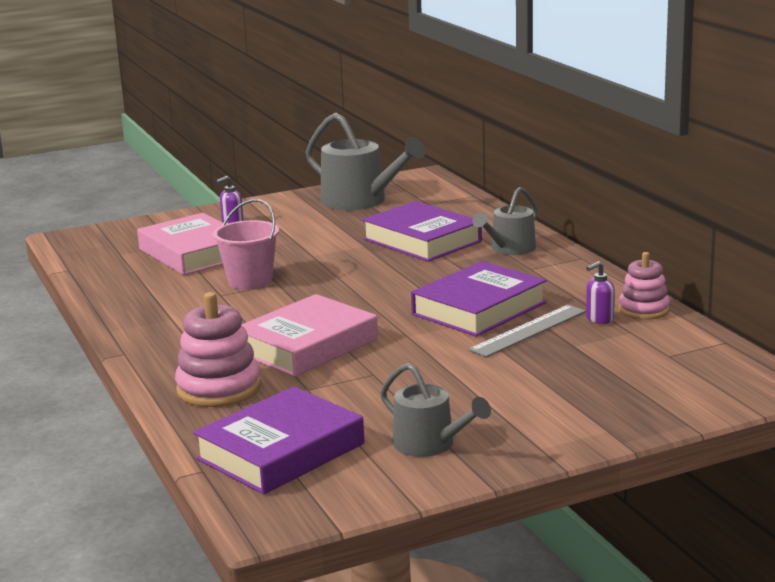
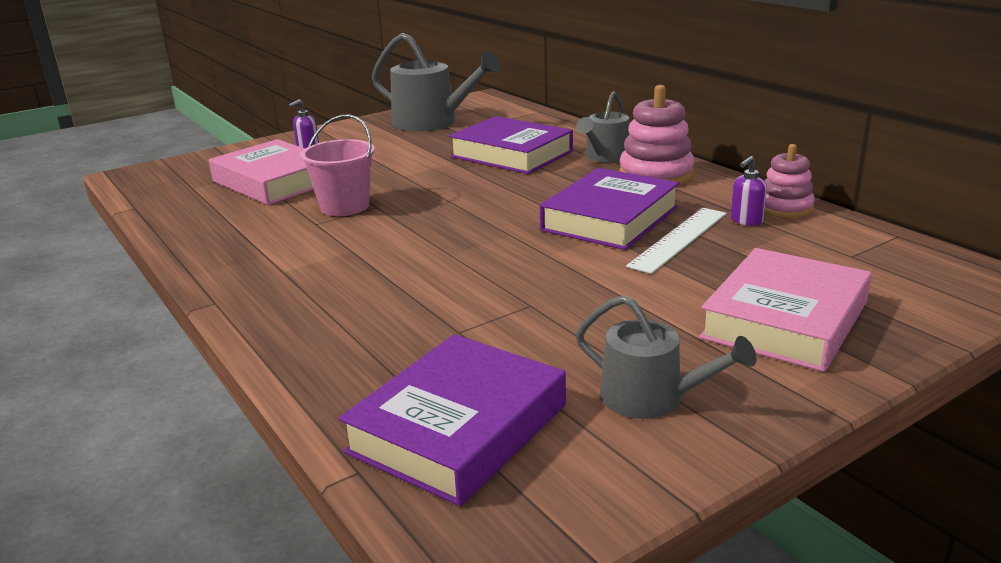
camera: 10 degrees left, 5 degrees up
pink stacking toy [175,292,261,407] -> pink stacking toy moved to [619,85,695,185]
pink book [241,294,378,377] -> pink book moved to [699,248,872,372]
grey ruler [468,305,586,358] -> white ruler [626,208,727,274]

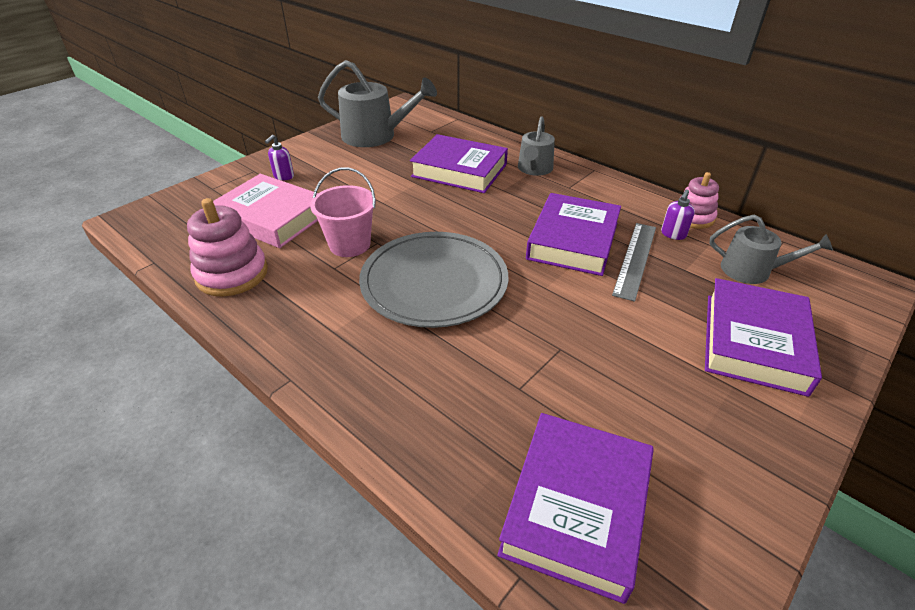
camera: 15 degrees left, 15 degrees up
grey watering can [576,295,756,419] -> grey watering can moved to [709,215,833,284]
pink stacking toy [619,85,695,185] -> pink stacking toy moved to [187,198,268,297]
white ruler [626,208,727,274] -> grey ruler [612,223,656,302]
pink book [699,248,872,372] -> purple book [705,278,822,397]
none -> grey plate [359,232,508,328]

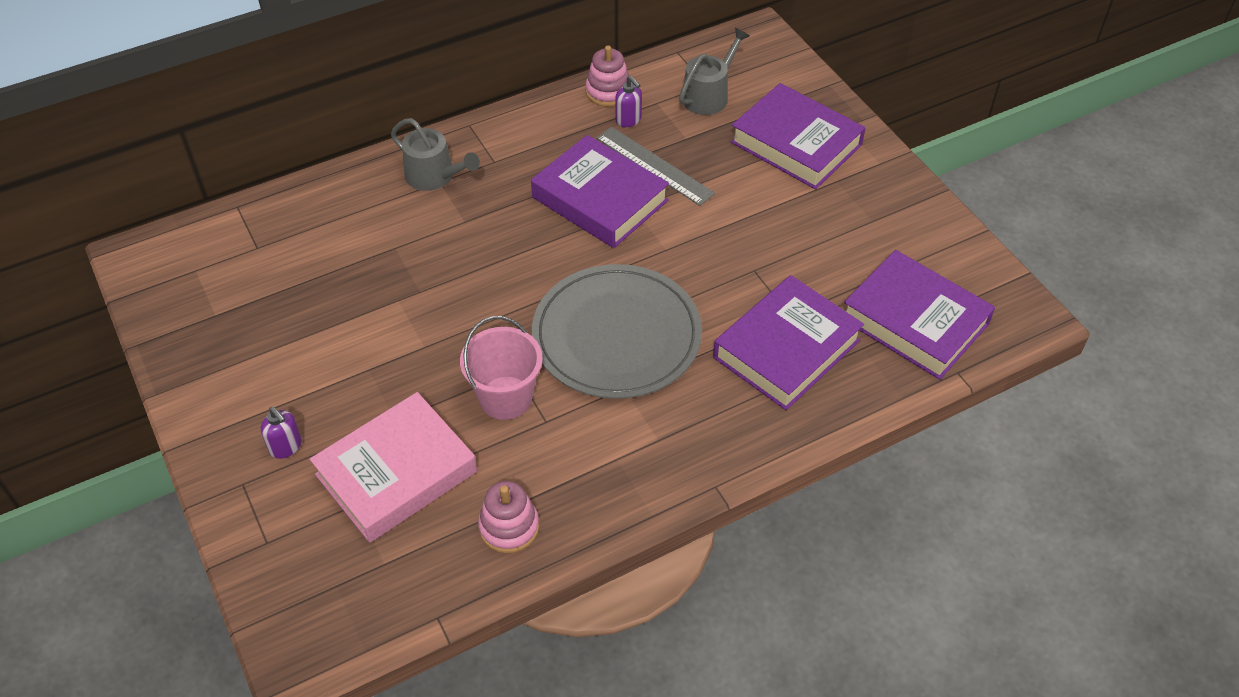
camera: 70 degrees left, 10 degrees up
pink stacking toy [187,198,268,297] -> pink stacking toy [478,481,539,553], size x0.66
grey watering can [318,60,437,147] -> none
purple book [410,134,508,193] -> purple book moved to [713,275,864,410]

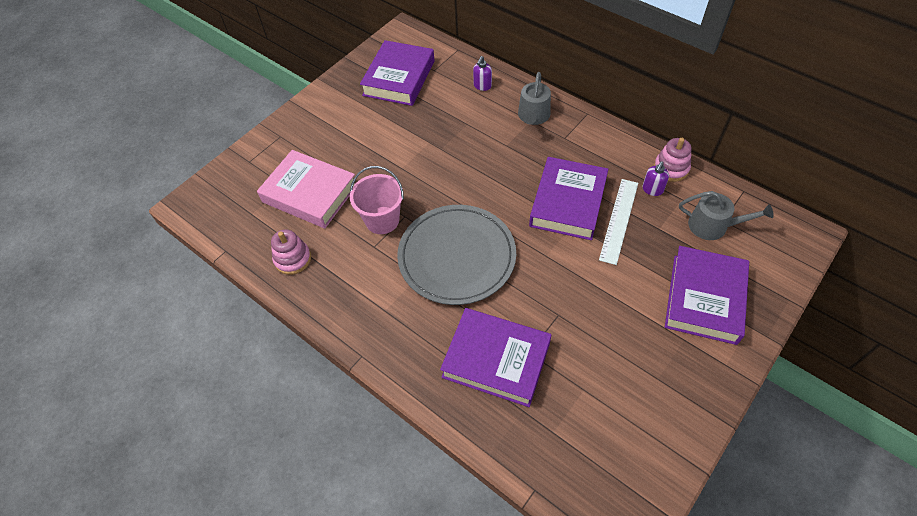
camera: 70 degrees right, 5 degrees up
purple soap dispenser [261,407,302,459] -> purple soap dispenser moved to [473,56,492,91]
grey ruler [596,127,715,206] -> white ruler [599,179,638,265]
purple book [844,250,995,380] -> purple book moved to [360,40,435,106]

